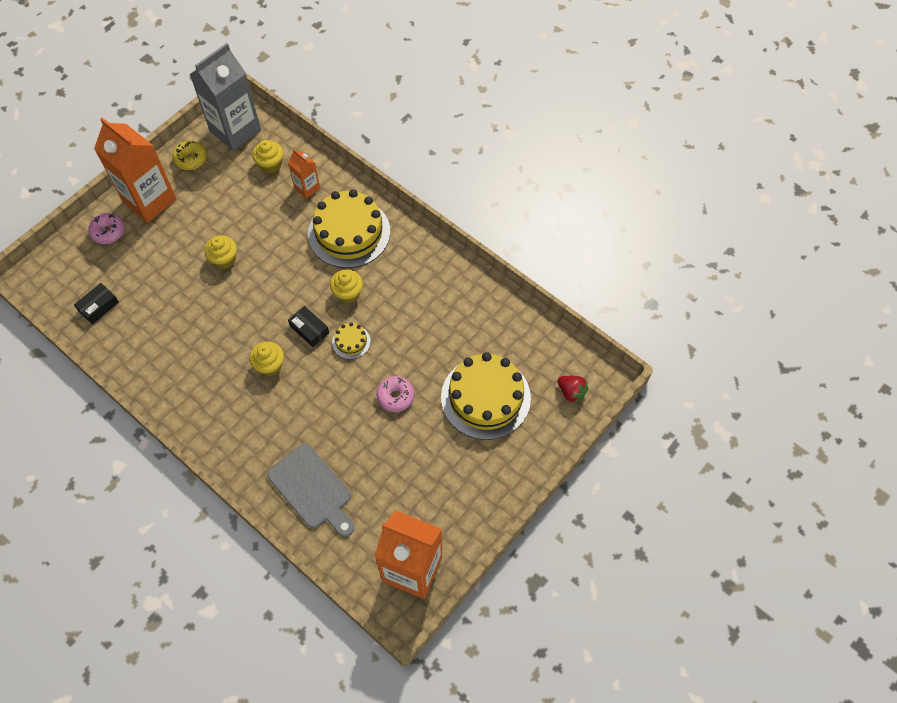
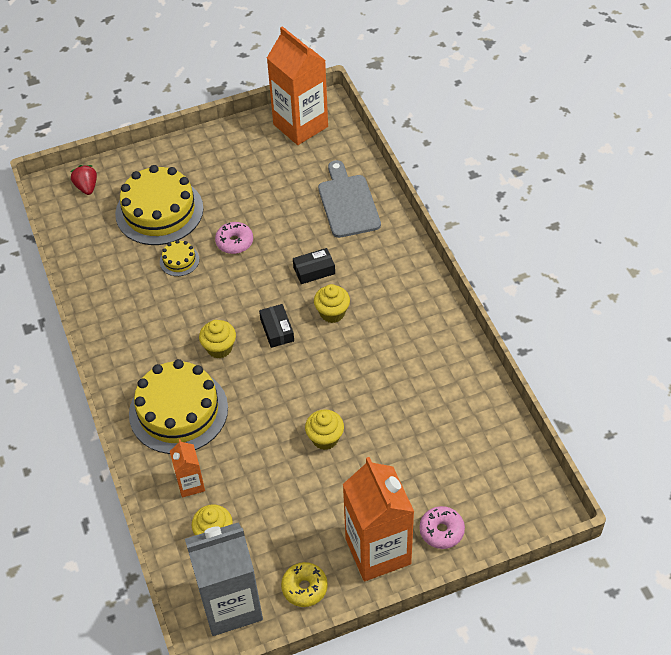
camera: 150 degrees left, 10 degrees down
black box [74,283,119,324] -> black box moved to [293,248,335,284]
yellow cake [332,322,370,359] -> yellow cake moved to [160,240,199,276]

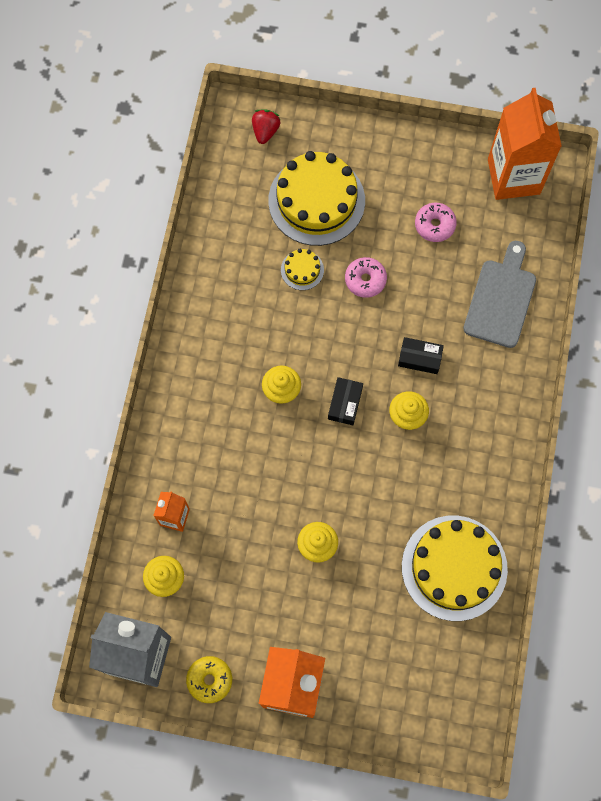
camera: 30 degrees right, 20 degrees up
yellow cake [129,359,228,454] -> yellow cake moved to [402,516,508,621]
pink donut [419,506,465,549] -> pink donut moved to [415,203,457,242]

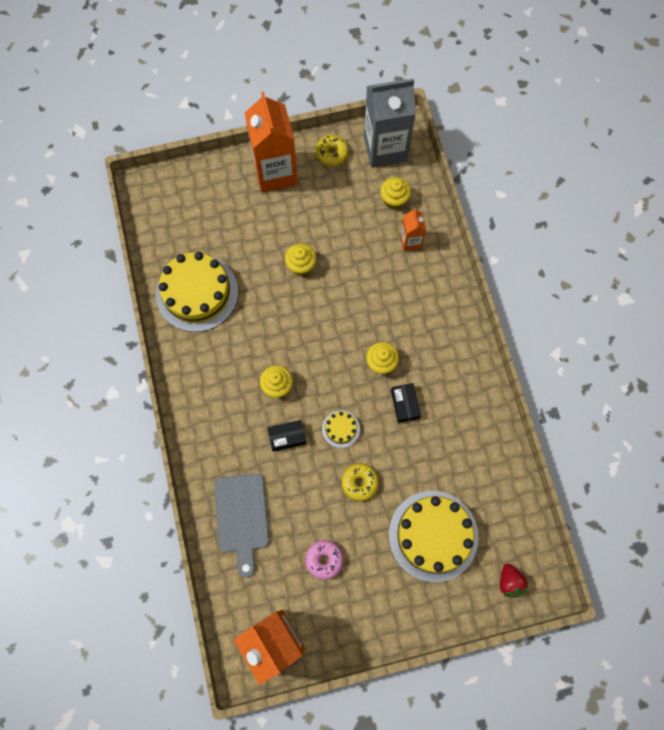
camera: 155 degrees right, 0 degrees up
yellow cake [281,249,324,290] -> yellow cake moved to [322,411,360,448]
black box [328,377,363,425] -> black box moved to [391,383,421,423]
pink donut [345,257,387,298] -> yellow donut [341,463,379,501]

